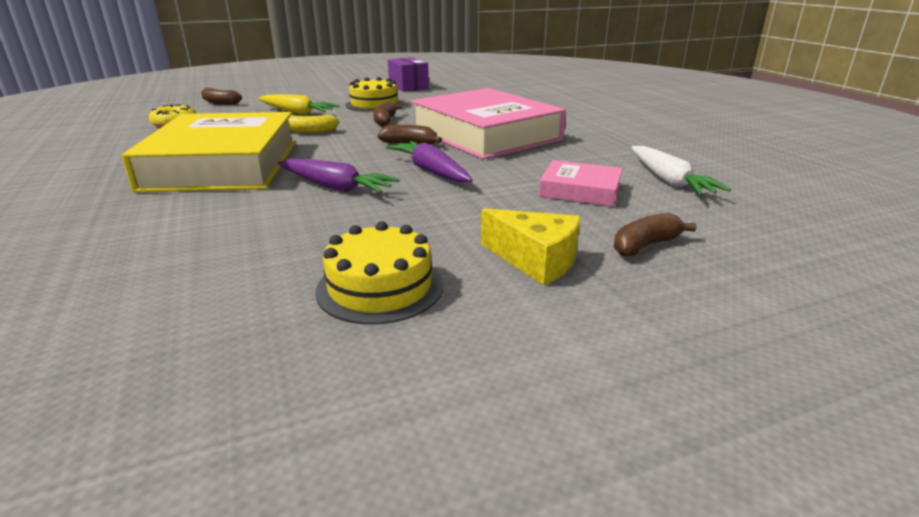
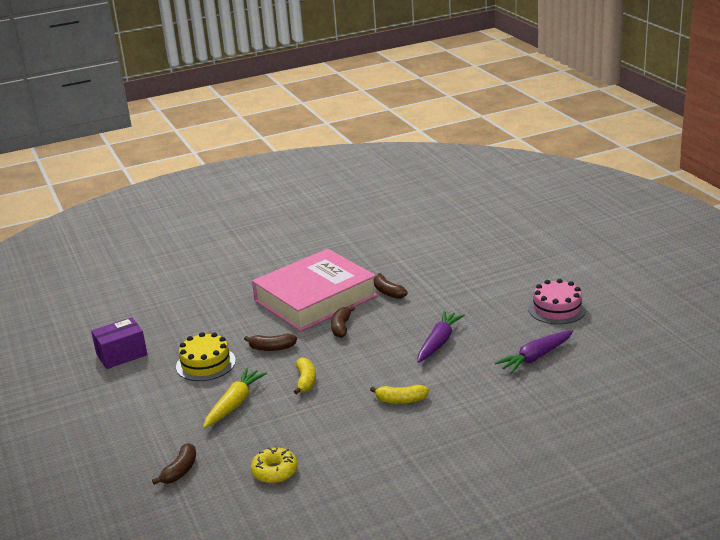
camera: 90 degrees left, 0 degrees up
yellow book [122,112,296,192] -> yellow banana [370,385,429,404]
yellow cake [315,221,443,325] -> pink cake [528,279,586,324]
purple carrot [386,141,472,182] -> purple carrot moved to [495,330,573,374]
yellow cheese [481,208,581,285] -> none
pink book [539,160,623,207] -> none
brown banana [614,213,696,256] -> brown banana moved to [374,273,408,299]
white carrot [631,146,731,195] -> none

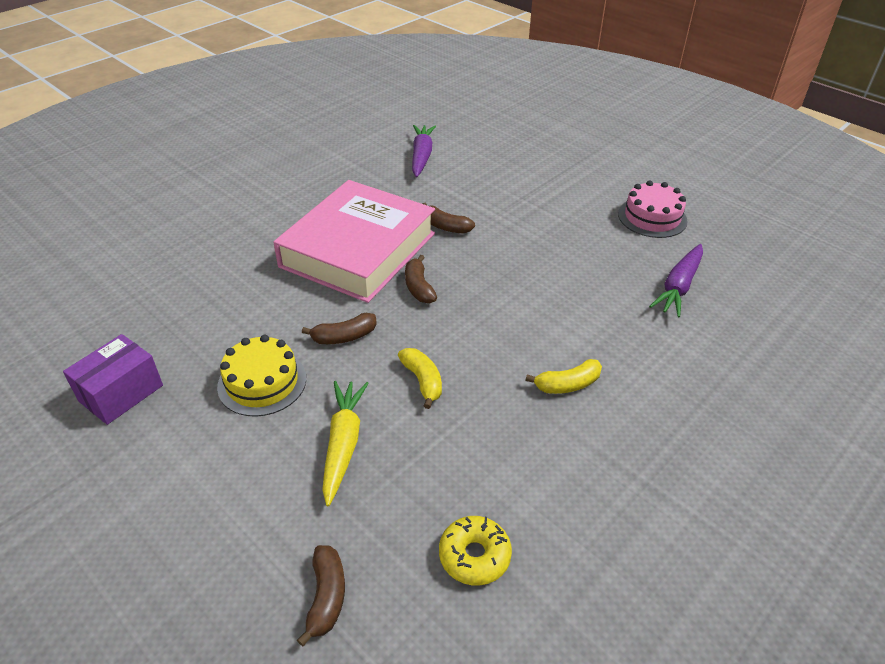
camera: 25 degrees left, 15 degrees up
purple carrot [417,311,465,363] -> purple carrot moved to [412,125,436,177]

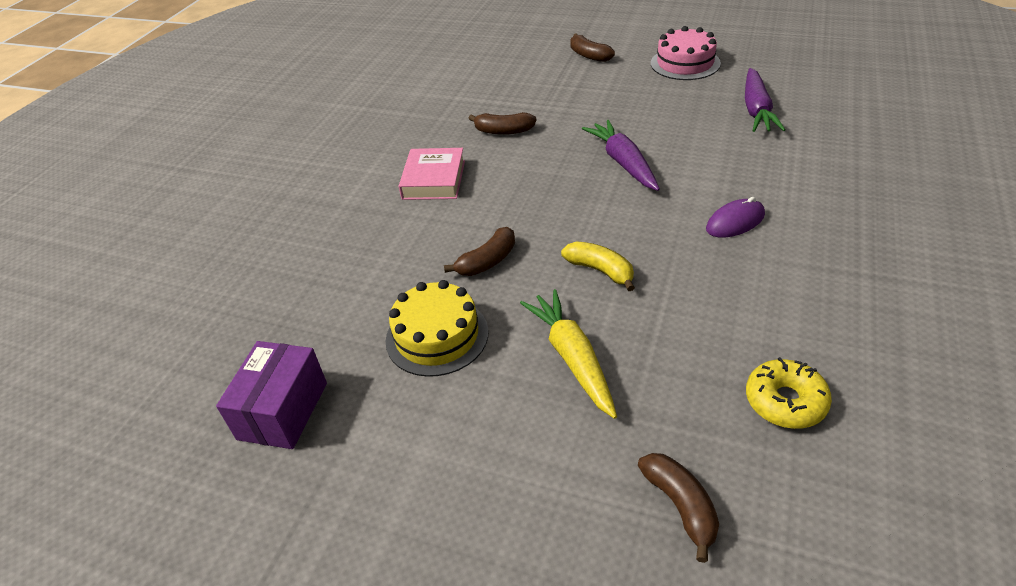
camera: 20 degrees left, 0 degrees up
pink book [273,180,435,303] -> pink book [399,148,465,200], size x0.46
brown banana [405,255,437,303] -> brown banana moved to [570,33,615,62]
purple carrot [412,125,436,177] -> purple carrot moved to [582,120,660,191]
yellow banana [525,359,602,394] -> purple mouse [706,197,765,238]

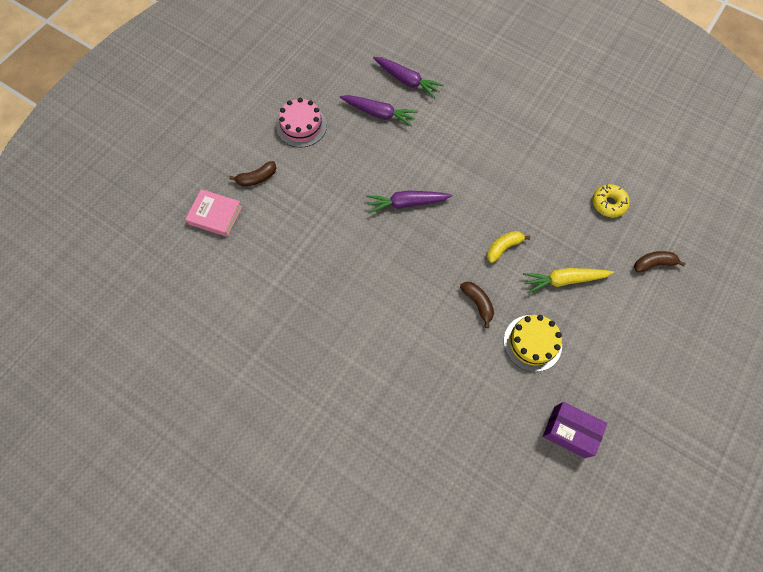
camera: 80 degrees left, 25 degrees up
pink book [399,148,465,200] -> pink book moved to [185,189,242,237]
brown banana [468,112,536,135] -> none
purple mouse [706,197,765,238] -> none
none -> purple carrot [373,57,444,98]

